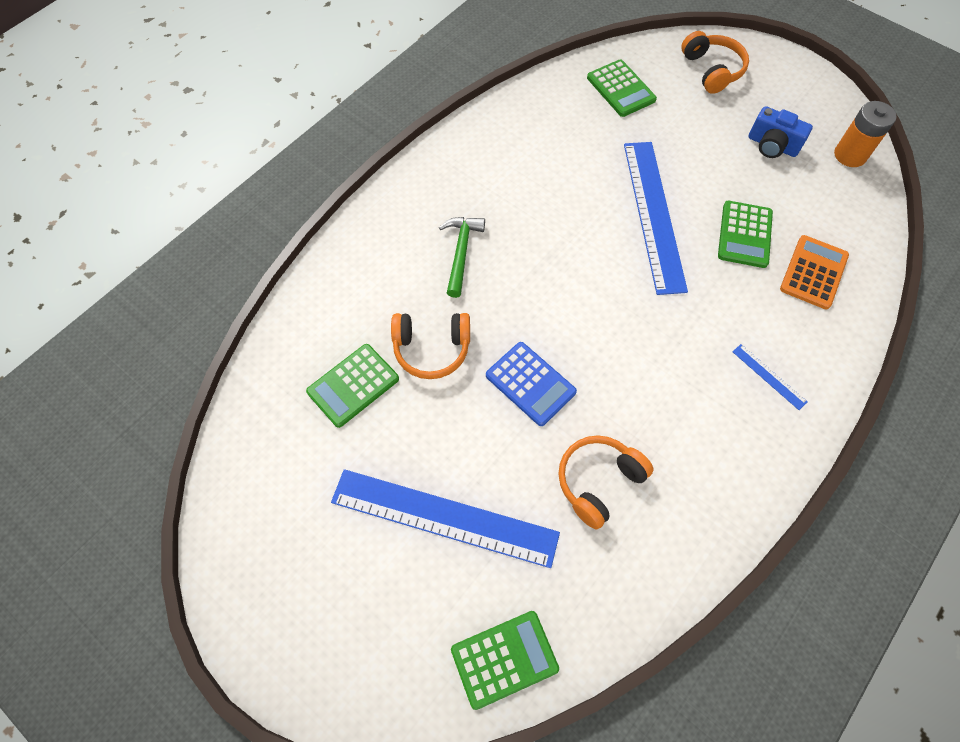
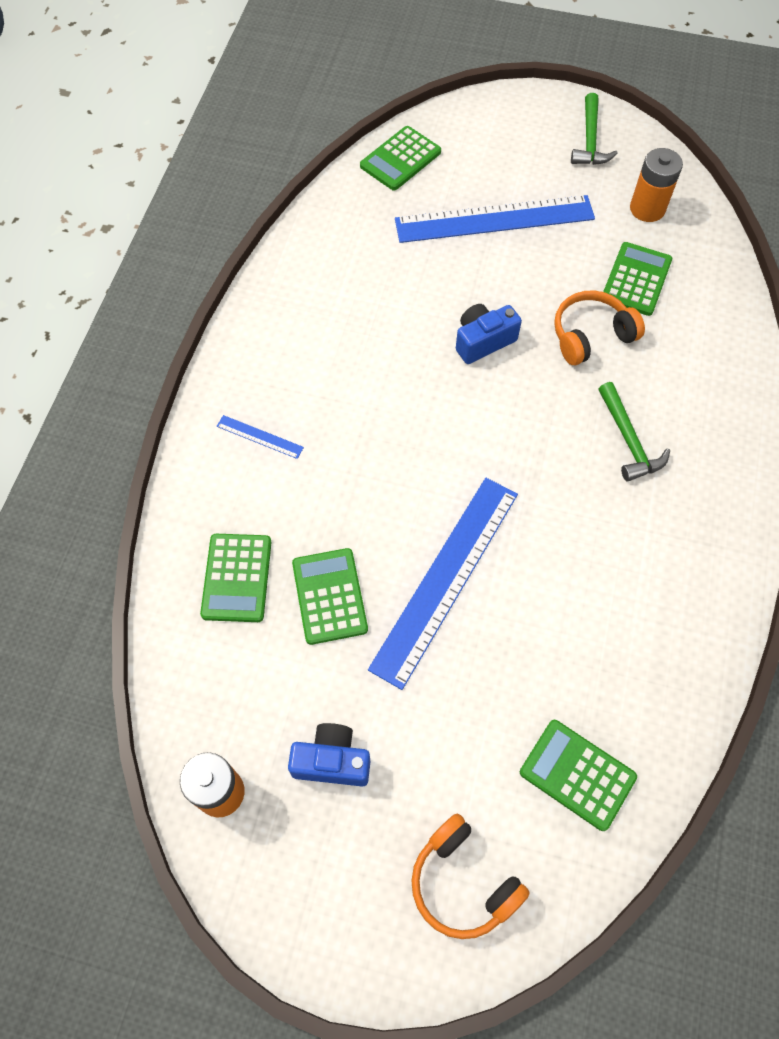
camera: 155 degrees right, 0 degrees up
blue calculator [486,342,577,426] -> blue camera [456,304,522,364]
orange headphones [558,435,654,530] -> none
blue ruler [624,142,688,295] -> blue ruler turned 60 degrees clockwise [368,478,518,690]
orange calculator [780,235,849,309] -> green calculator [200,534,272,622]
none -> green hammer [571,93,618,165]
none -> orange battery [630,148,683,222]

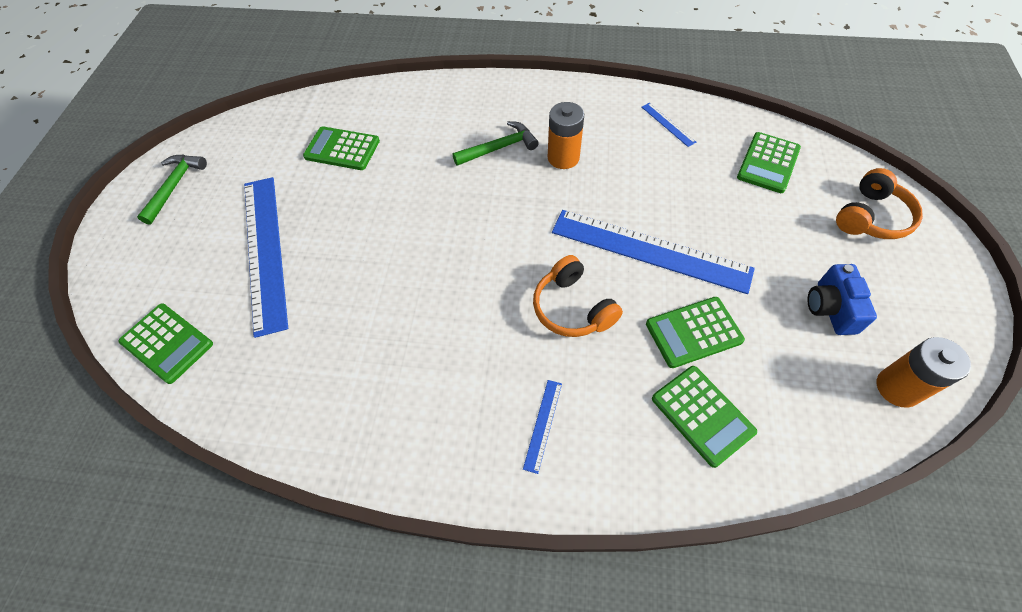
camera: 95 degrees left, 5 degrees down
green calculator [200,534,272,622] -> green calculator turned 60 degrees clockwise [652,366,757,468]
blue camera [456,304,522,364] -> none
orange headphones [554,290,645,365] -> orange headphones moved to [533,255,623,337]
green hammer [571,93,618,165] -> green hammer turned 75 degrees counterclockwise [137,155,207,225]
orange battery [630,148,683,222] -> orange battery moved to [548,102,584,169]
none -> blue ruler [642,103,696,147]

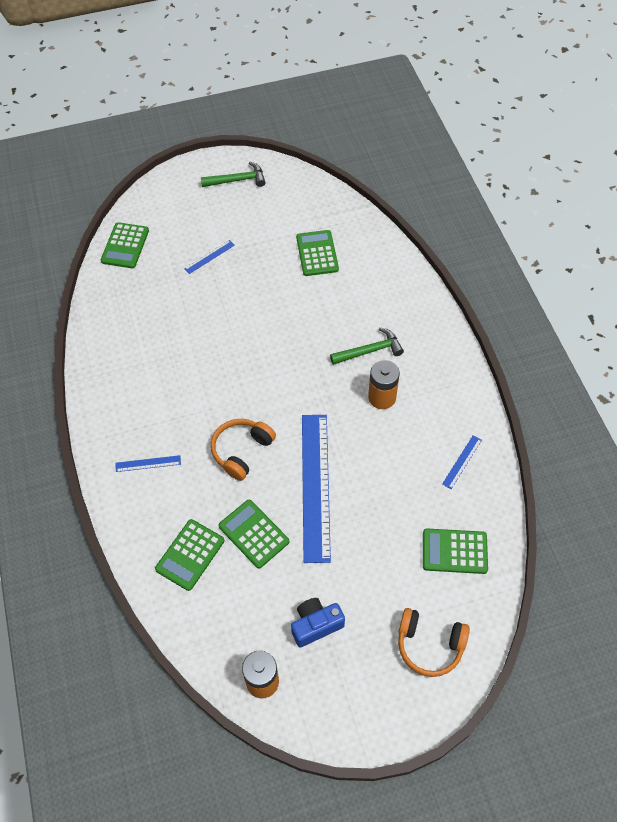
camera: 65 degrees right, 0 degrees up
blue ruler [244,177,288,338] -> blue ruler [184,240,235,274], size x0.41
green hammer [453,121,539,166] -> green hammer turned 60 degrees counterclockwise [330,327,404,365]

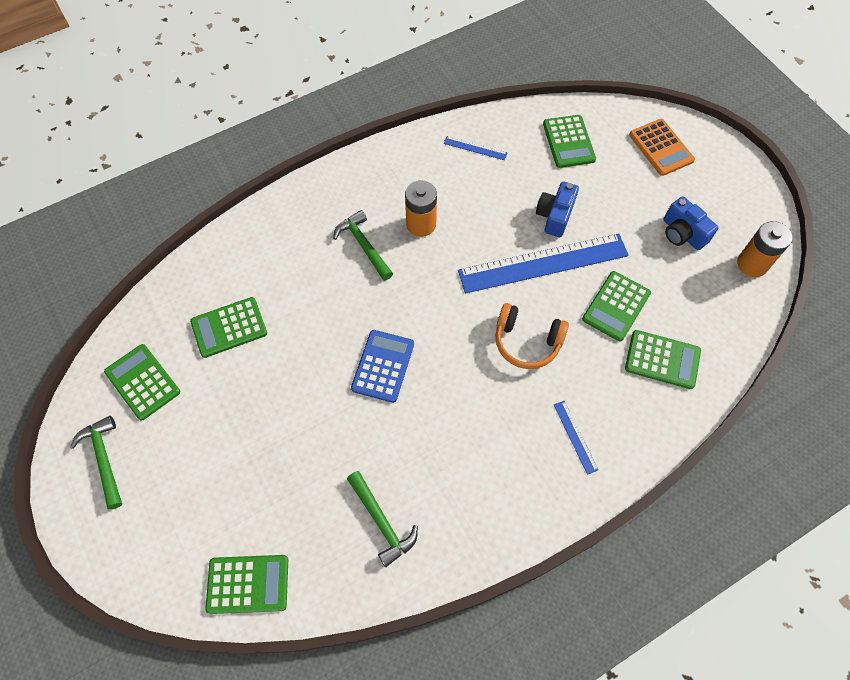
camera: 105 degrees left, 5 degrees up
blue ruler [184,240,235,274] -> none
orange headphones [398,608,470,677] -> orange calculator [629,119,695,176]
none -> green calculator [104,344,180,421]
none -> green hammer [347,471,418,567]
none -> blue calculator [351,330,414,403]
none -> blue camera [536,182,579,237]

